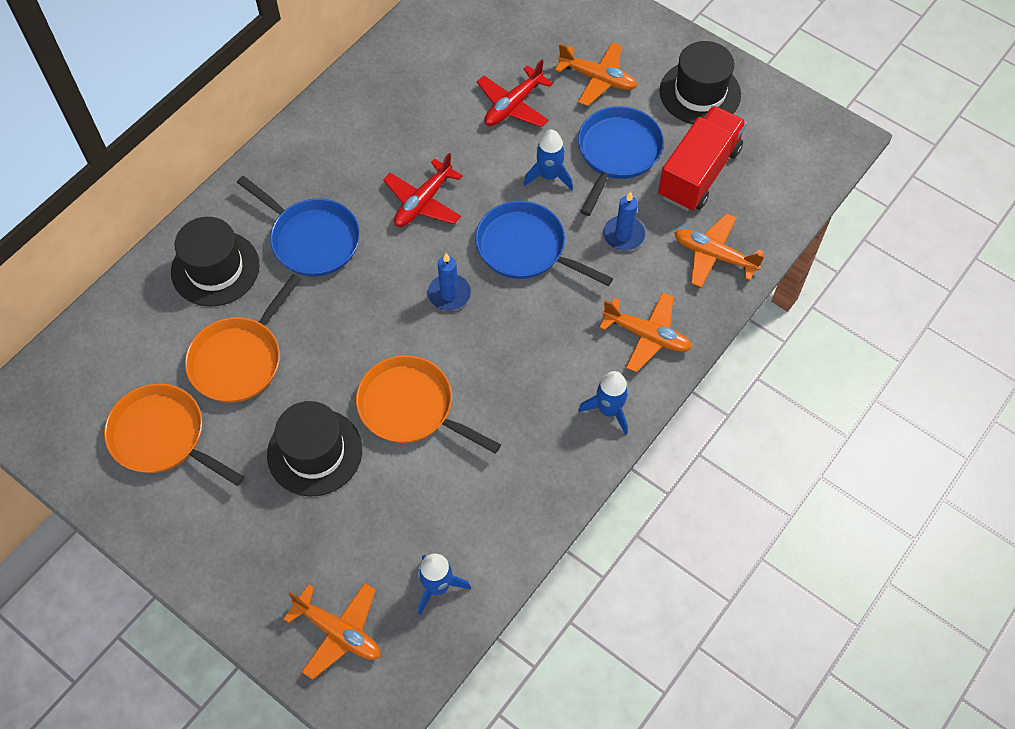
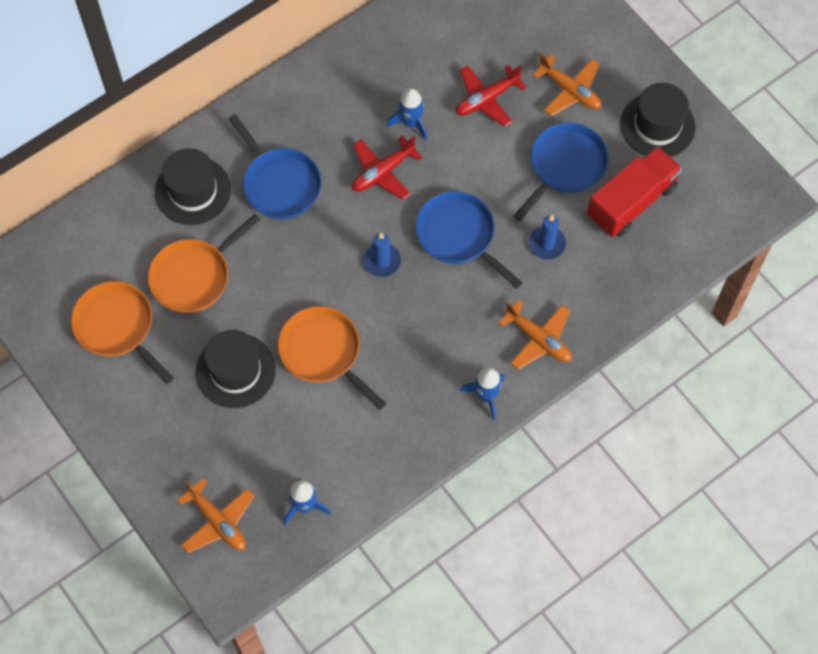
camera: 15 degrees right, 5 degrees up
blue rocket [524,130,573,190] -> blue rocket moved to [386,88,427,140]
orange plane [674,213,765,288] -> none

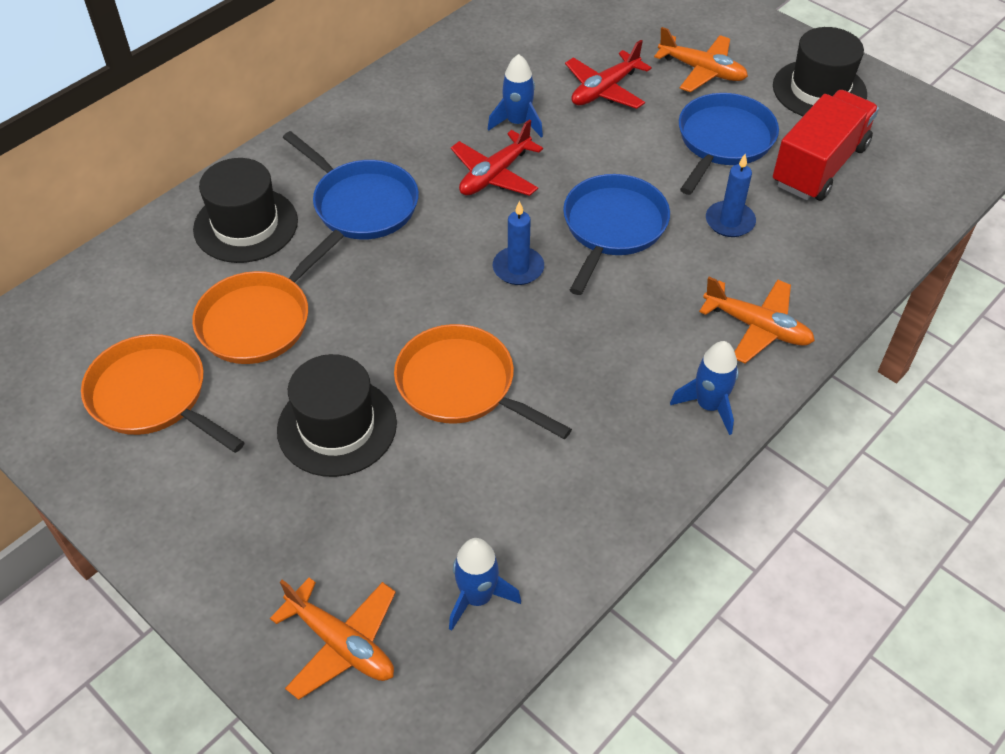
camera: 10 degrees left, 15 degrees down
blue pan [416,191,523,289] -> blue pan turned 75 degrees clockwise [563,174,670,295]

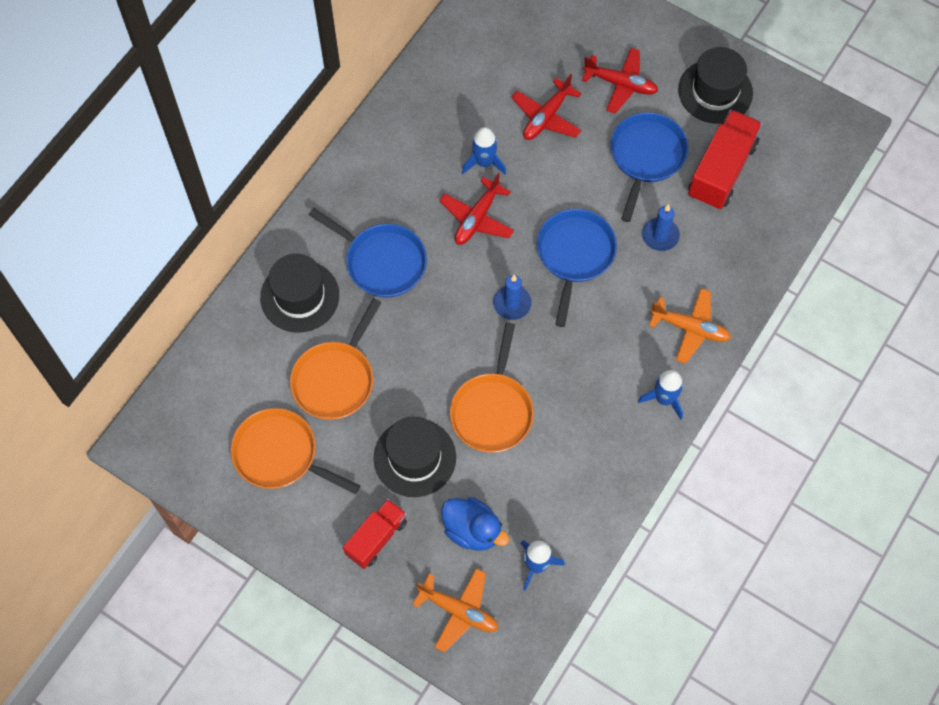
camera: 10 degrees left, 15 degrees up
orange pan [394,324,572,439] -> orange pan turned 105 degrees counterclockwise [450,322,534,453]
orange plane [654,27,748,92] -> red plane [582,48,658,114]
none -> red truck [343,499,407,569]
none -> blue duck [441,497,509,551]

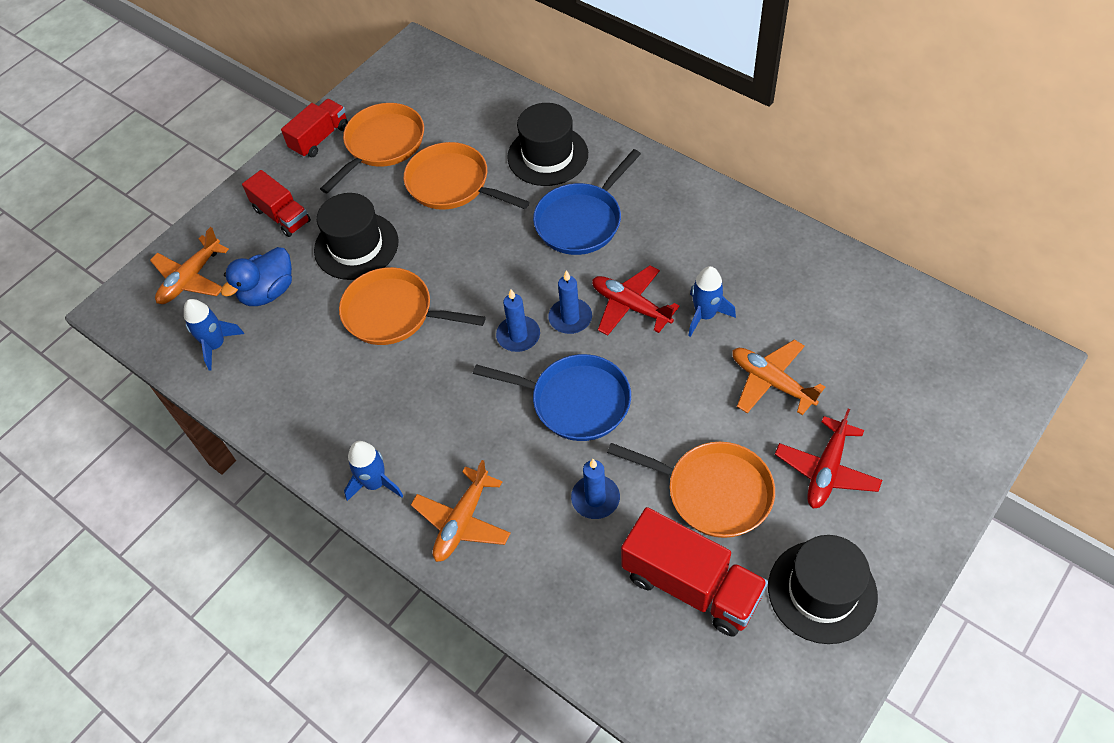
camera: 100 degrees right, 10 degrees down
red plane [511,74,582,140] -> orange plane [732,339,825,415]
blue pan [610,112,688,222] -> orange pan [607,442,775,538]
none -> red truck [281,99,348,158]
none -> blue candle [548,270,592,334]

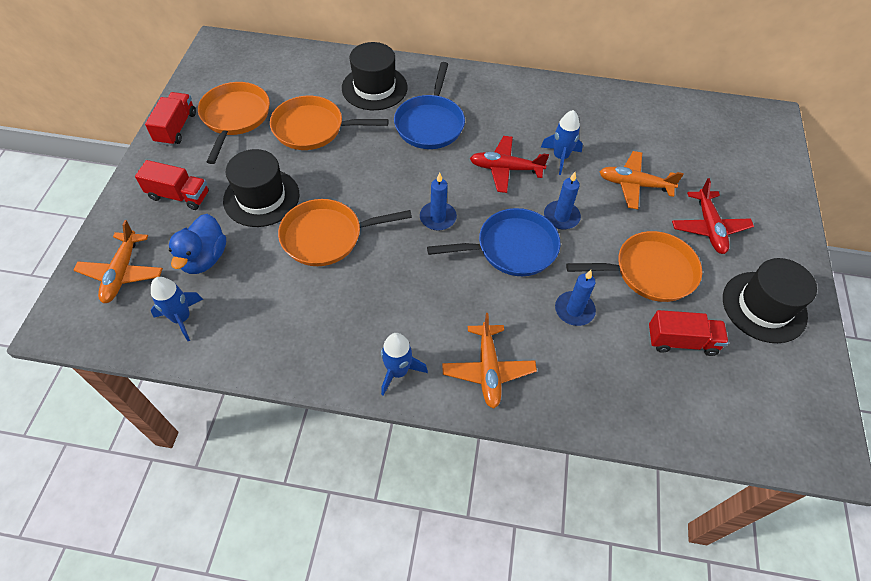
camera: 35 degrees left, 0 degrees up
blue candle [548,270,592,334] -> blue candle moved to [544,172,581,230]
red truck [621,507,768,637] -> red truck [649,310,729,356], size x0.64

